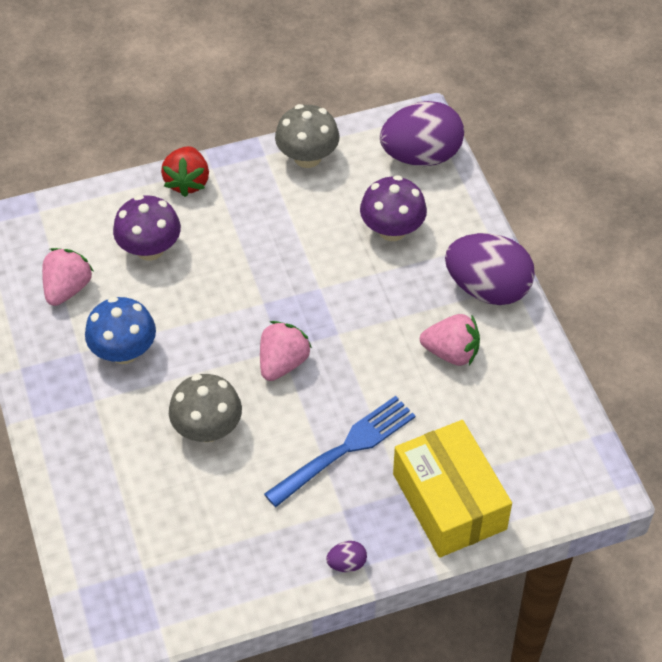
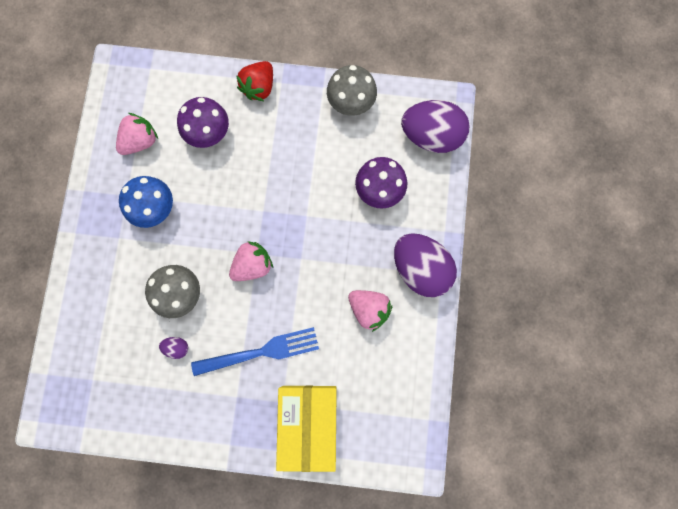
camera: 25 degrees right, 25 degrees up
purple egg [326,541,367,572] -> purple egg moved to [159,337,189,359]

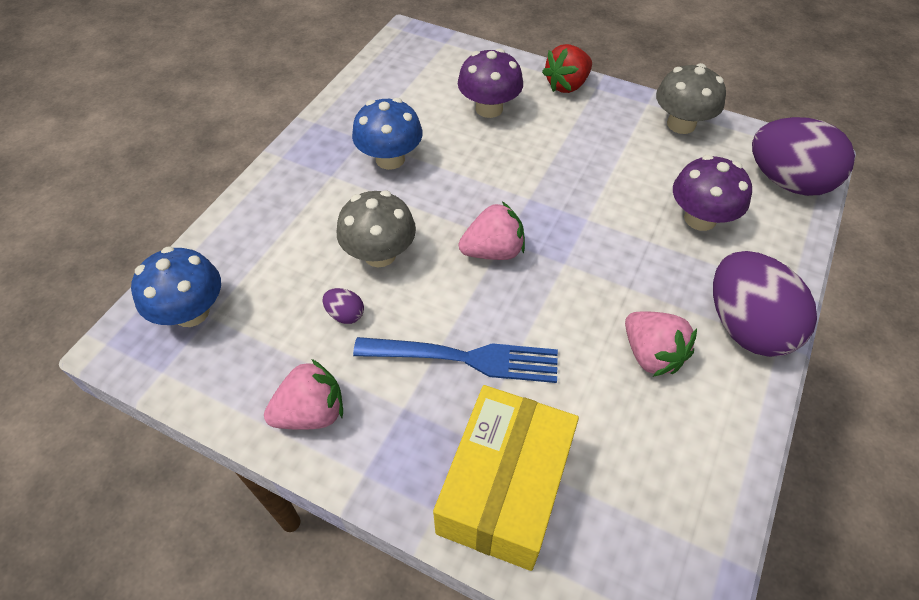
camera: 20 degrees right, 25 degrees down
pink strawberry [116,113,158,155] -> pink strawberry moved to [264,359,343,430]
none -> blue mushroom [131,246,221,327]

